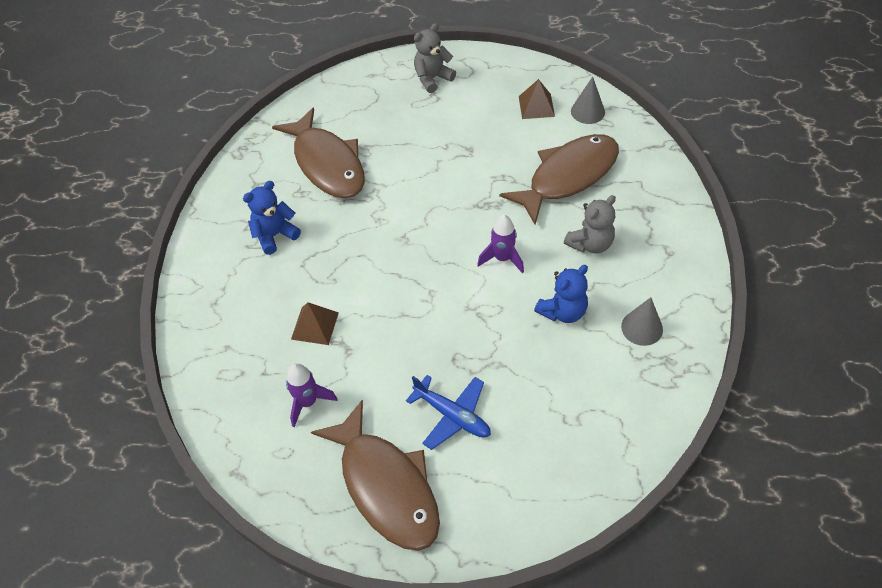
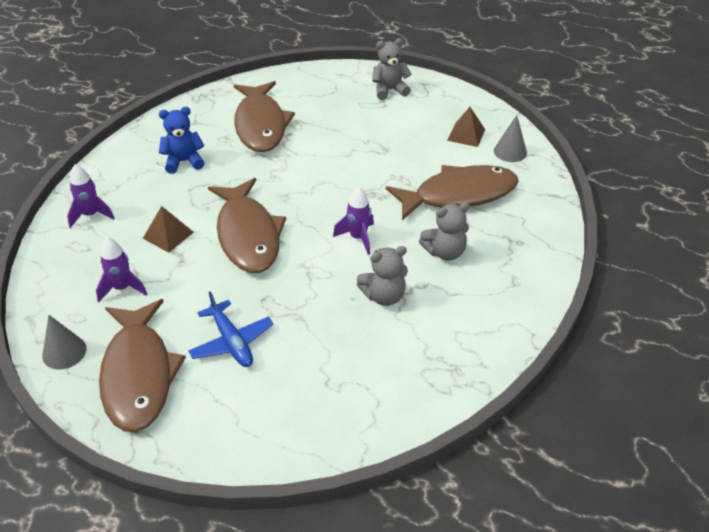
camera: 20 degrees right, 10 degrees down
blue teddy bear [534,265,588,323] -> grey teddy bear [357,246,408,306]
grey cone [621,297,663,346] -> grey cone moved to [42,315,86,370]
none -> purple rocket [67,164,115,228]
none -> brown fish [208,178,286,273]

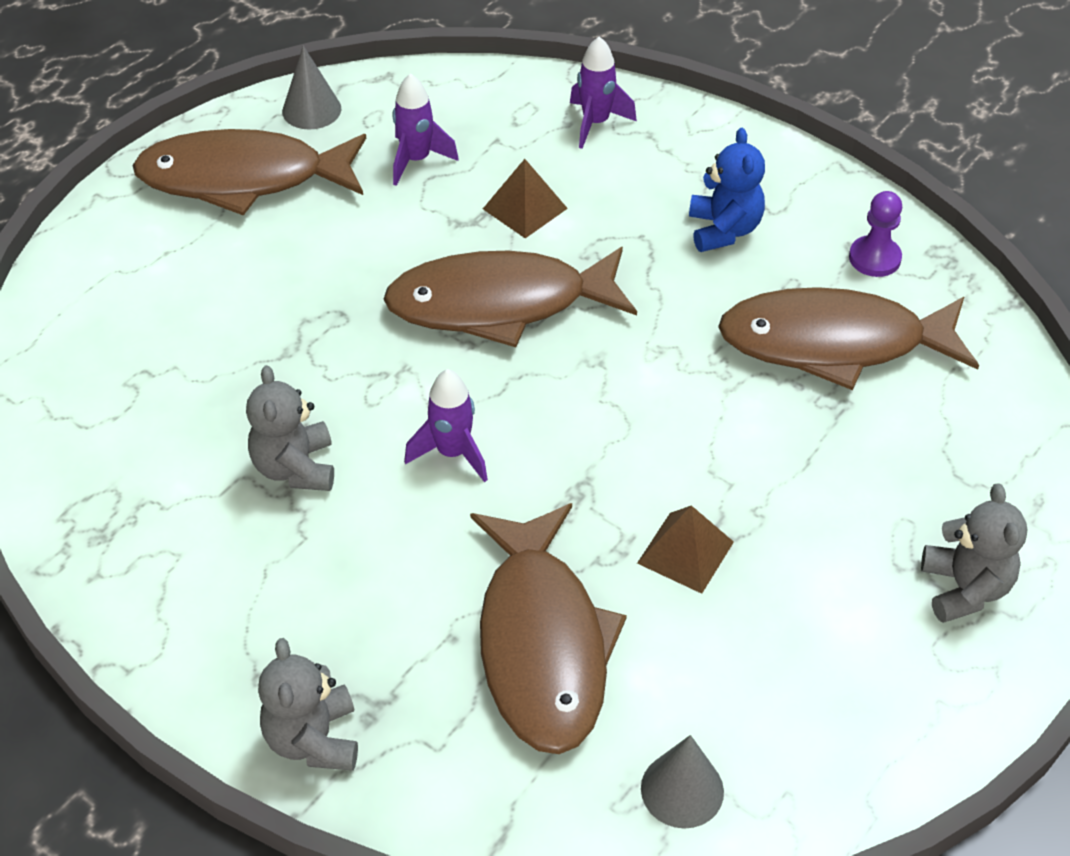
camera: 100 degrees right, 5 degrees up
blue plane [188,291,273,367] -> none
grey teddy bear [419,202,470,261] -> grey teddy bear moved to [258,638,358,771]
brown pyramid [447,107,485,147] -> brown pyramid moved to [637,505,734,594]
none -> purple pawn [849,191,902,277]

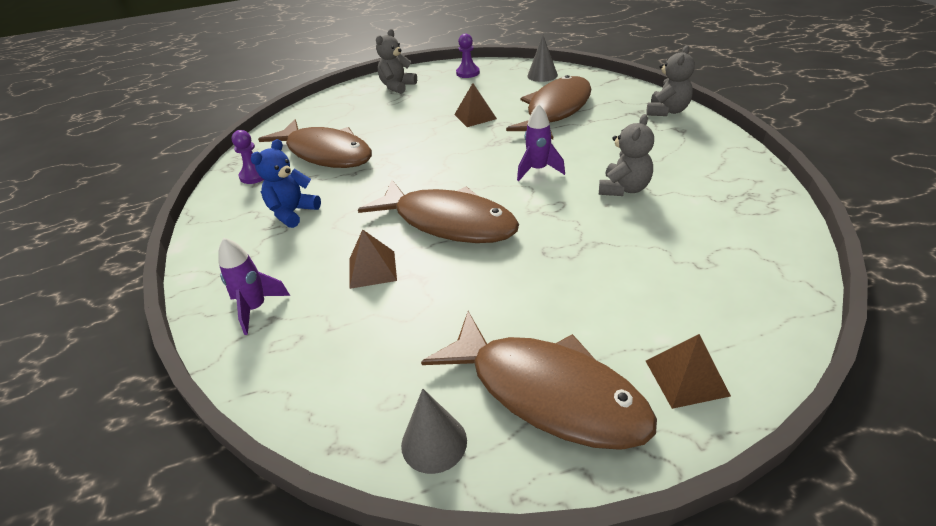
camera: 140 degrees left, 10 degrees down
purple rocket [393,73,459,186] -> none
none -> purple pawn [456,34,480,78]
none -> brown pyramid [646,334,731,409]

